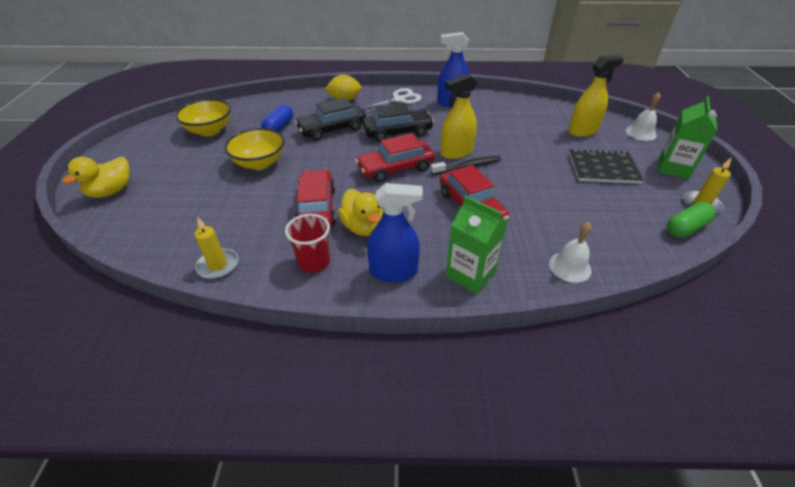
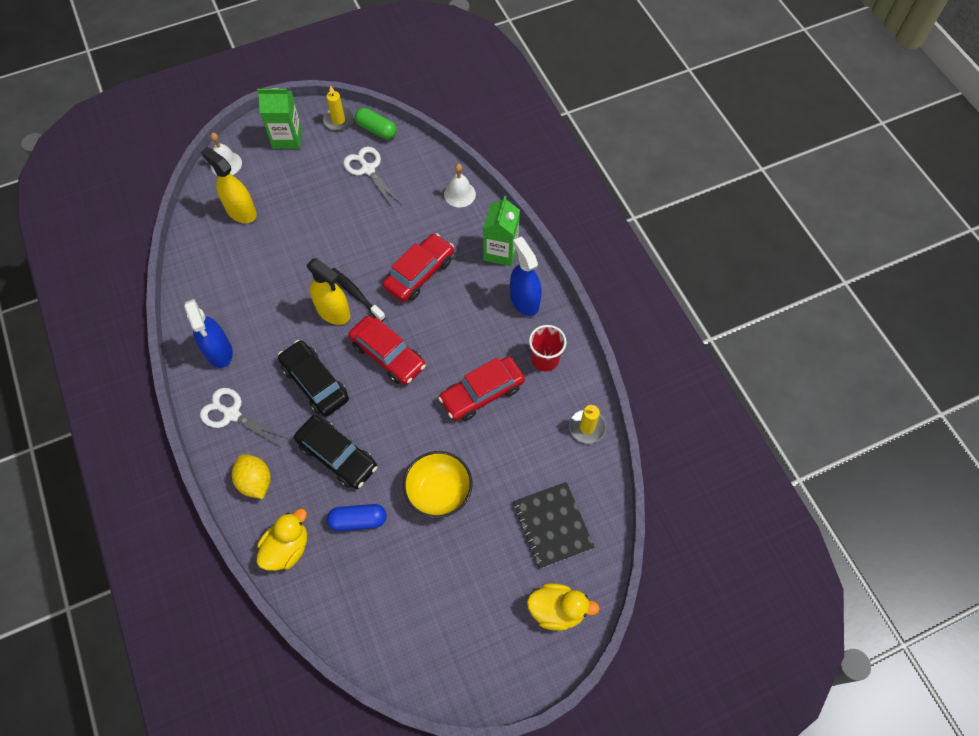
camera: 115 degrees left, 20 degrees up
yellow bowl [175,99,231,136] -> none
yellow duck [338,189,383,236] -> yellow duck moved to [257,508,307,571]
black notebook [569,149,644,184] -> black notebook moved to [513,482,595,569]
none -> white scissors [343,147,402,208]

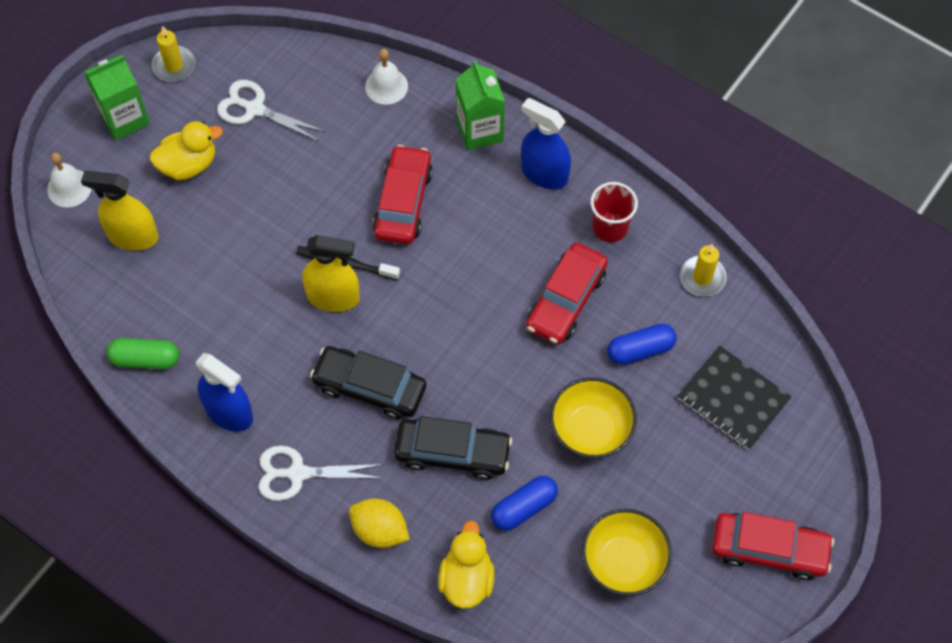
camera: 30 degrees left, 0 degrees up
red car [348,316,426,385] -> red car moved to [712,512,834,580]
green capsule [355,108,397,140] -> green capsule moved to [107,338,179,369]
yellow duck [527,583,600,631] -> yellow duck moved to [150,121,223,180]
none -> yellow bowl [582,509,672,596]
none -> blue capsule [607,324,676,365]

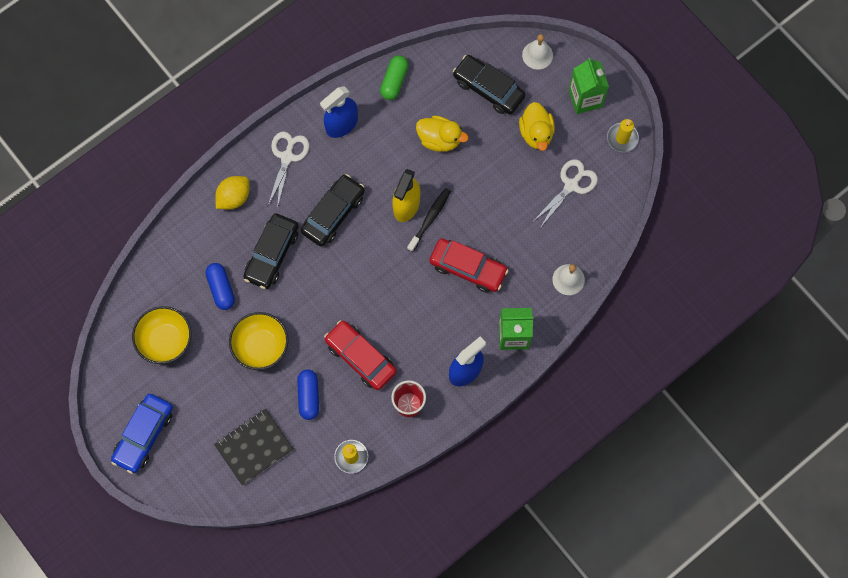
camera: 105 degrees right, 10 degrees up
yellow spray bottle [81,171,159,251] -> black car [453,55,525,115]
yellow duck [438,520,494,609] -> yellow duck moved to [416,116,469,152]
red car [712,512,834,580] -> blue car [111,394,173,474]

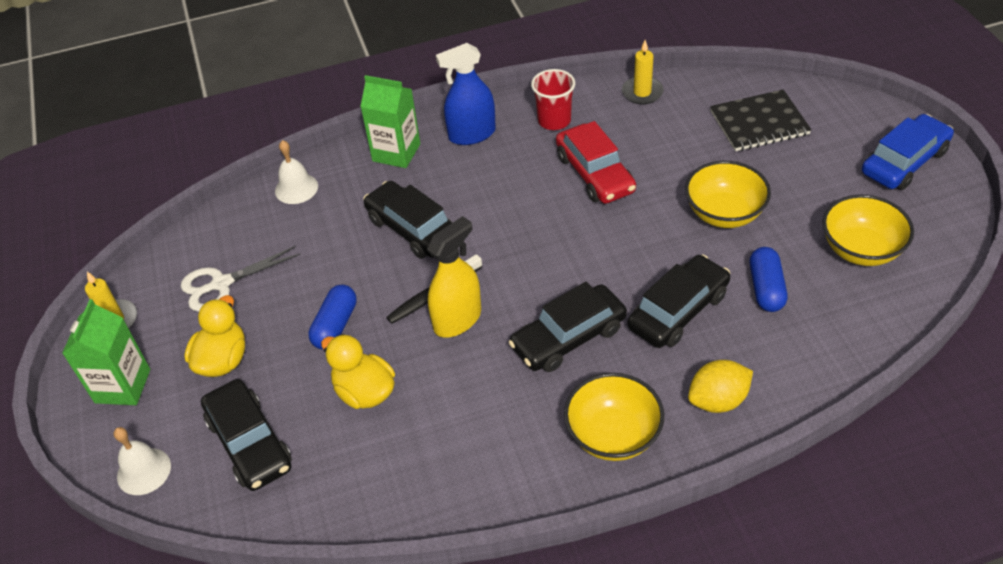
camera: 155 degrees left, 25 degrees down
white scissors [268,132,309,209] -> yellow bowl [564,373,664,461]
blue capsule [297,369,319,420] -> blue capsule moved to [308,285,357,350]
blue spray bottle [320,86,358,138] -> none
green capsule [380,55,408,100] -> none
red car [429,238,509,292] -> black car [363,181,452,259]

